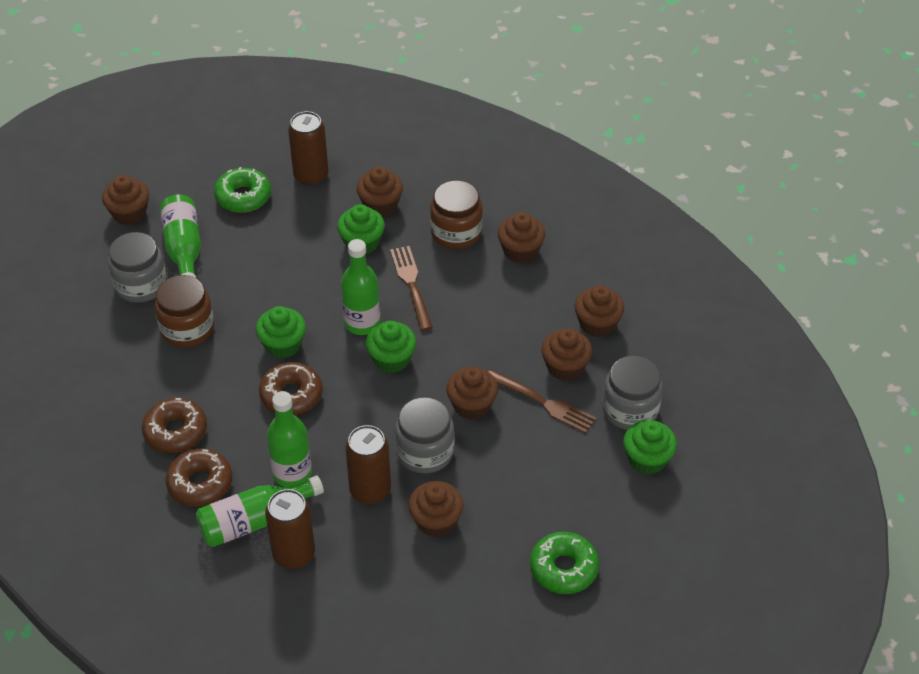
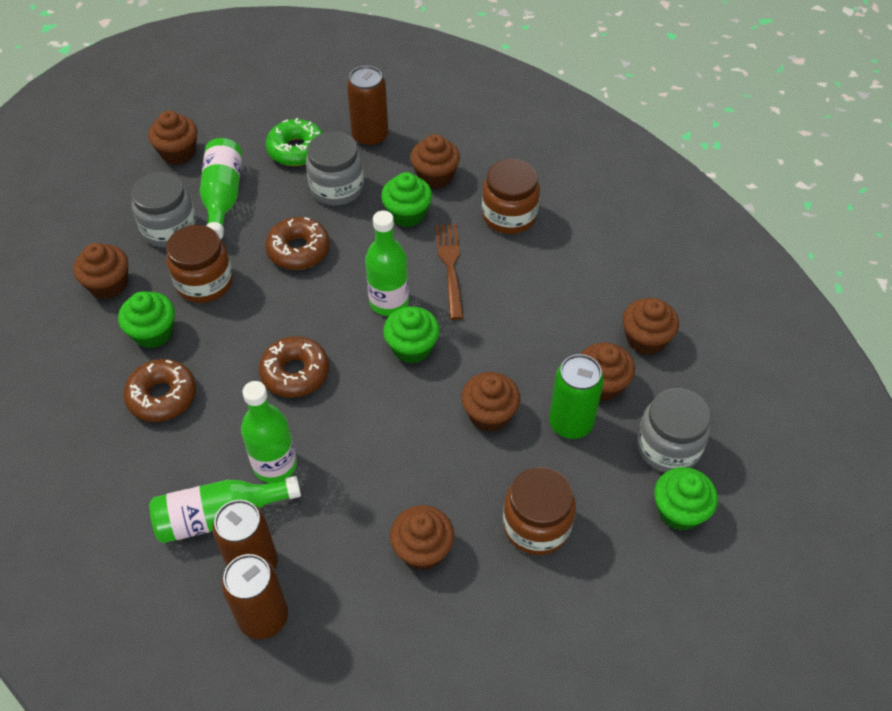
camera: 10 degrees right, 5 degrees up
brown donut [166,448,232,507] -> brown donut moved to [265,217,330,270]
green cupcake [256,306,306,358] -> green cupcake moved to [118,292,175,348]
brown can [345,425,391,504] -> brown can moved to [221,554,288,639]
grey jar [395,397,455,474] -> grey jar moved to [306,132,364,205]
brown fork [489,370,597,434] -> green can [549,354,604,439]
brown cupcake [498,212,545,263] -> brown cupcake moved to [73,243,128,299]
green donut [530,532,599,594] -> none
none -> brown jar [503,467,576,555]

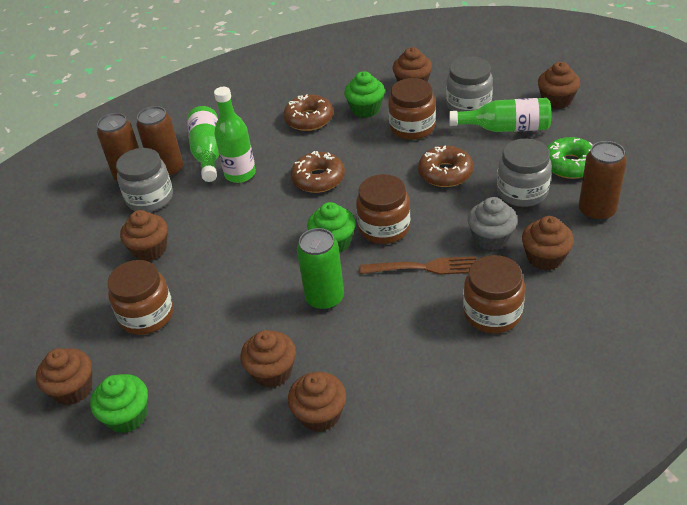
camera: 100 degrees right, 10 degrees down
green bottle [365,210,409,316] -> brown jar [356,174,410,244]
green cupcake [381,172,432,227] -> grey cupcake [467,197,518,250]
brown cupcake [461,372,520,432] -> brown cupcake moved to [36,348,92,405]
green can [549,354,604,439] -> green can moved to [297,228,344,310]
grey jar [637,388,711,472] -> grey jar moved to [116,148,173,212]

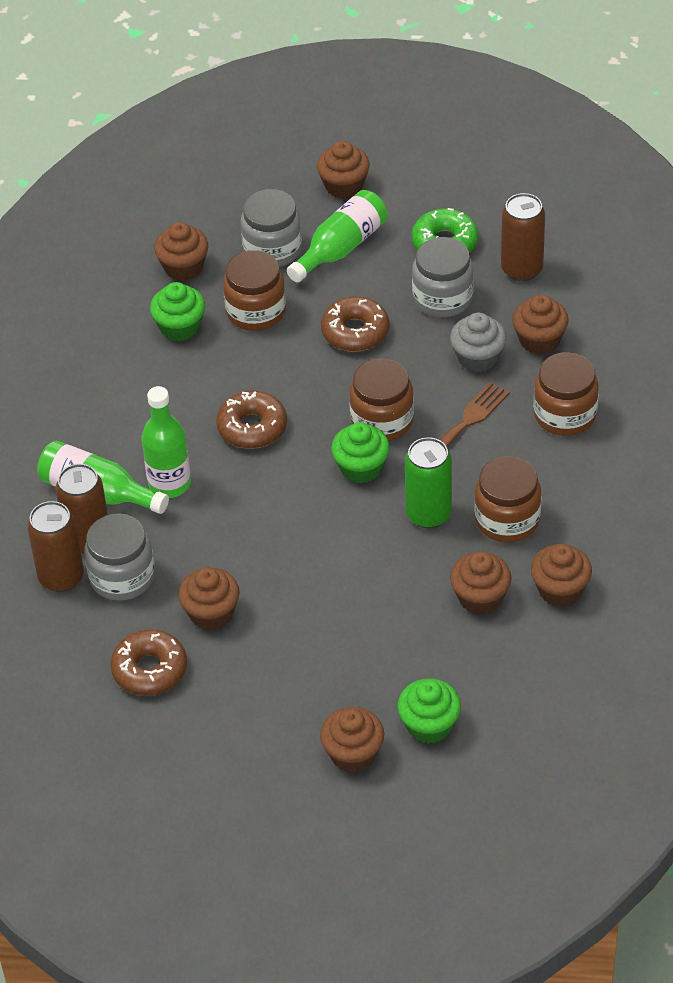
camera: 55 degrees left, 5 degrees up
brown jar [107,260,173,335] -> brown jar moved to [474,456,542,542]
brown donut [283,94,333,131] -> brown donut moved to [110,629,187,696]

